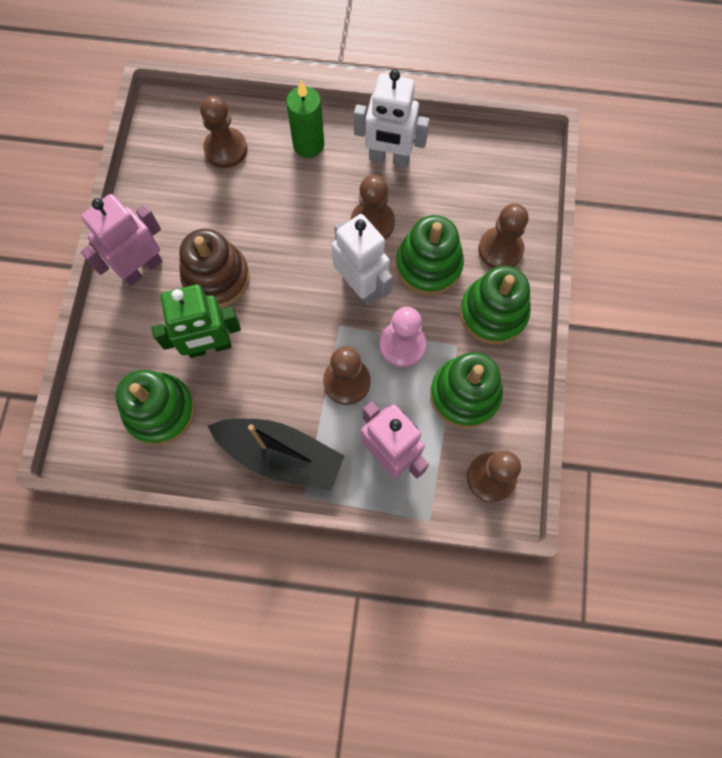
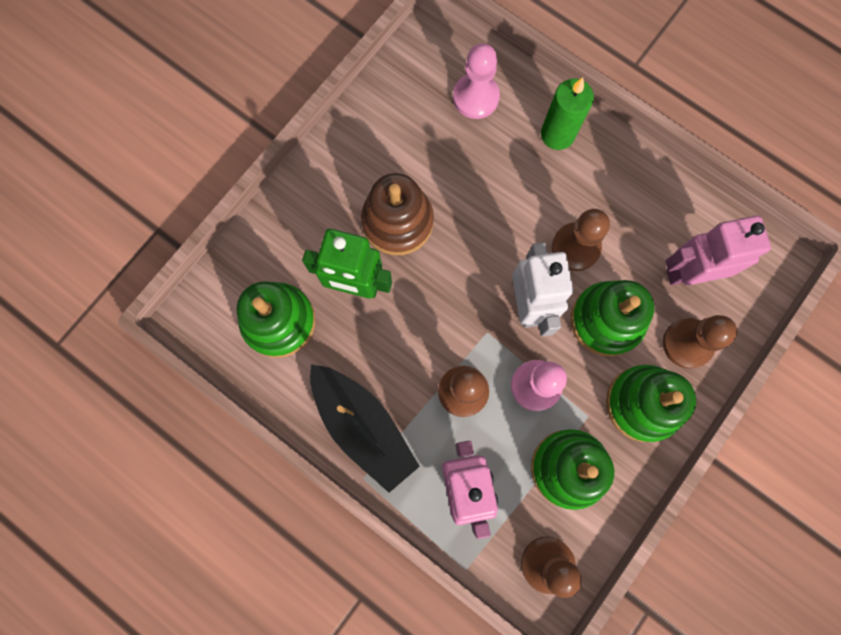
camera: 30 degrees right, 5 degrees up
pink robot [81,194,163,286] -> pink robot moved to [665,216,771,285]
brown pawn [200,96,247,168] -> pink pawn [453,43,500,119]
white robot [354,69,430,167] -> none

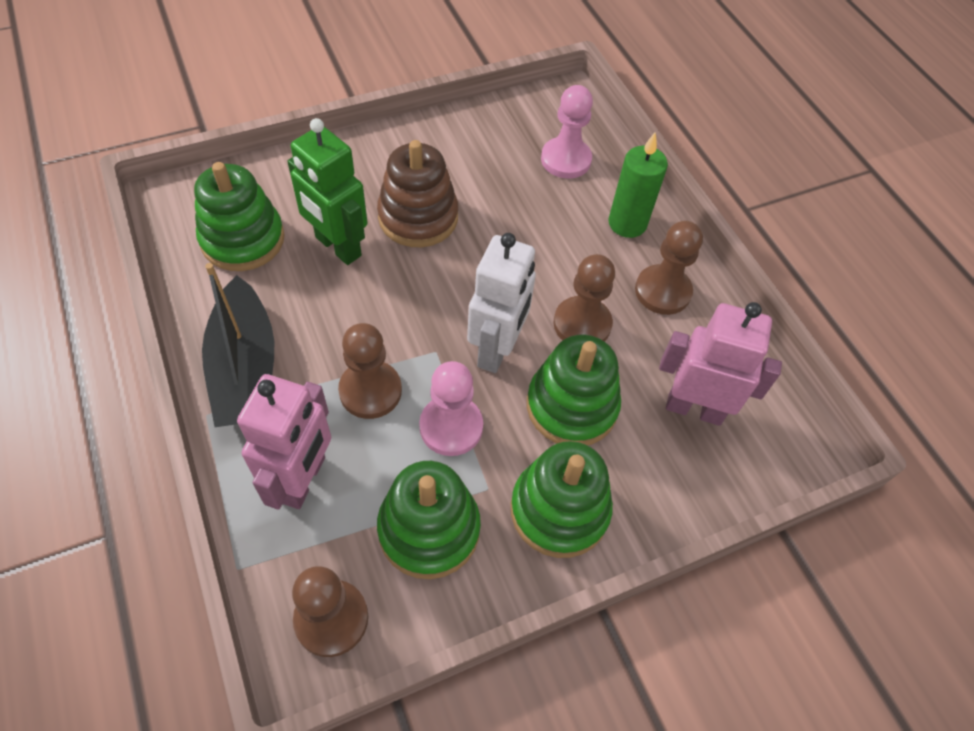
camera: 25 degrees right, 20 degrees down
brown pawn [663,315,737,369] -> brown pawn moved to [635,221,703,315]

